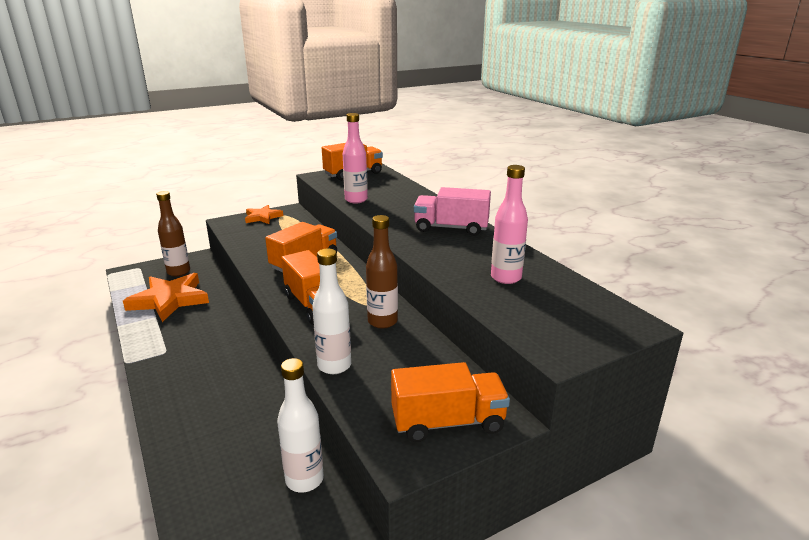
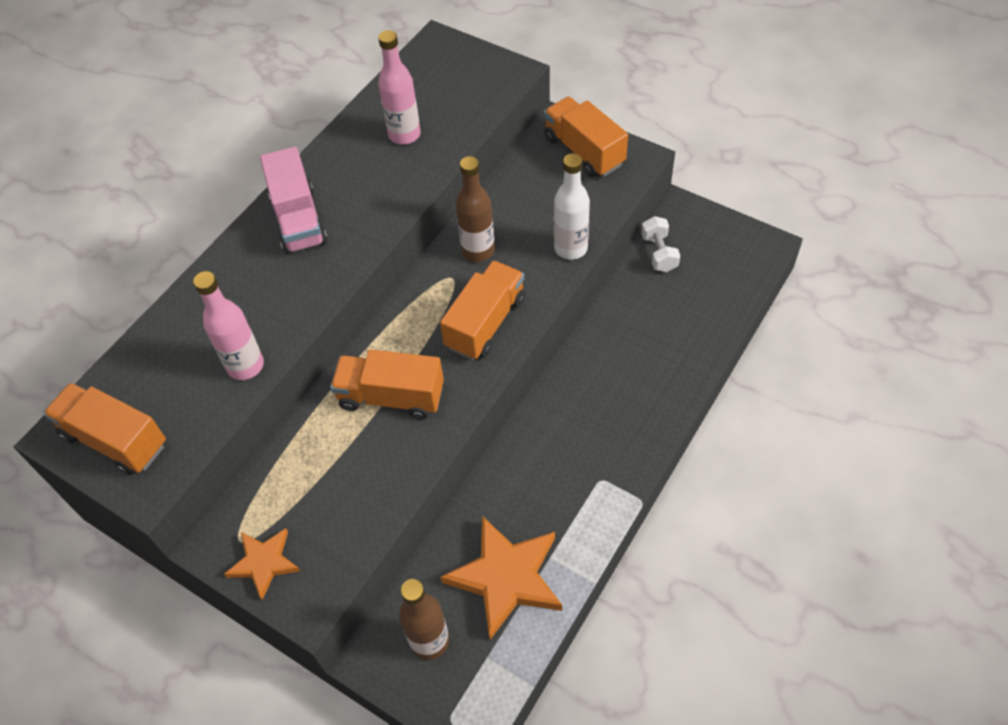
camera: 115 degrees left, 30 degrees up
white bottle [277,358,324,492] -> white dumbbell [641,216,680,272]

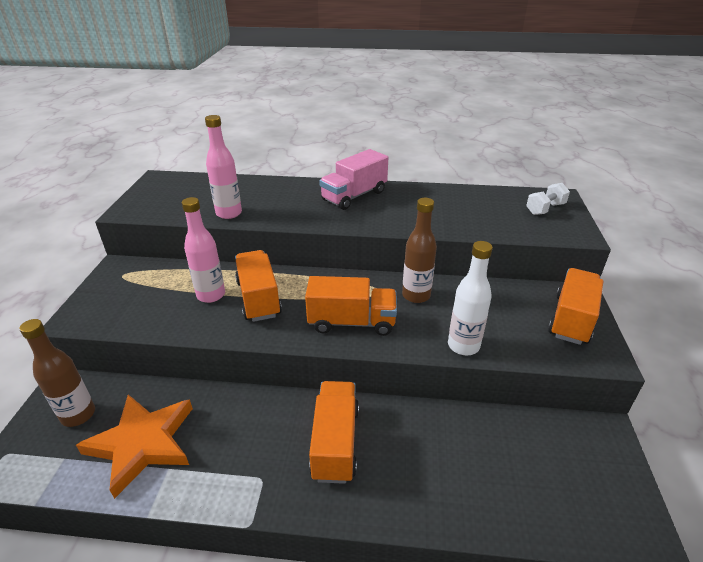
camera: 60 degrees right, 20 degrees down
orange truck [43,383,166,475] -> orange truck moved to [309,381,359,484]
orange star [224,528,300,600] -> none
pink bottle [378,30,421,145] -> pink bottle moved to [182,197,225,303]
white dumbbell [641,216,680,272] -> white dumbbell moved to [526,183,570,215]

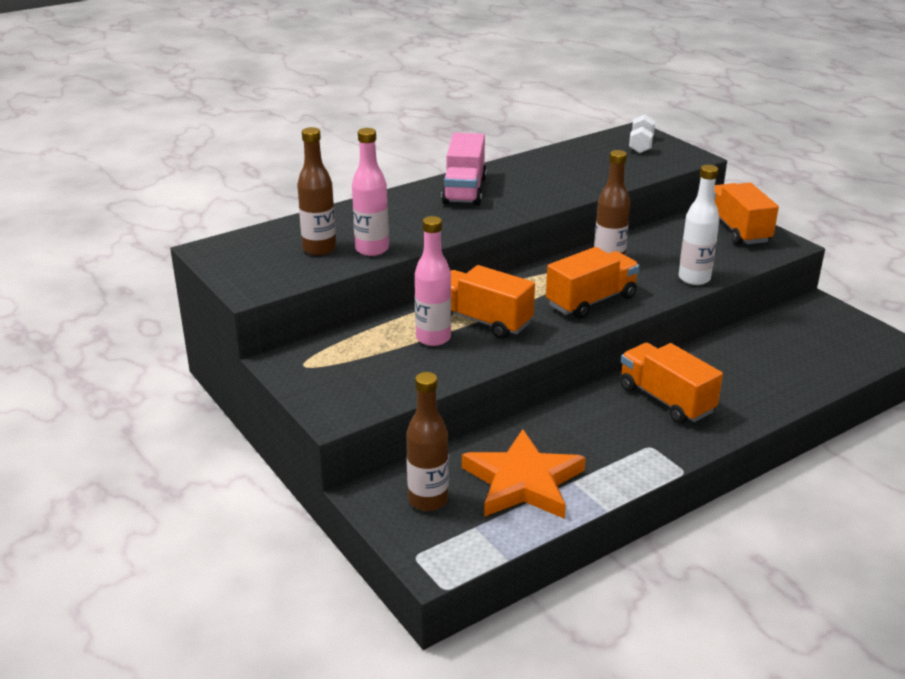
camera: 40 degrees left, 5 degrees down
none -> brown bottle [297,127,336,255]

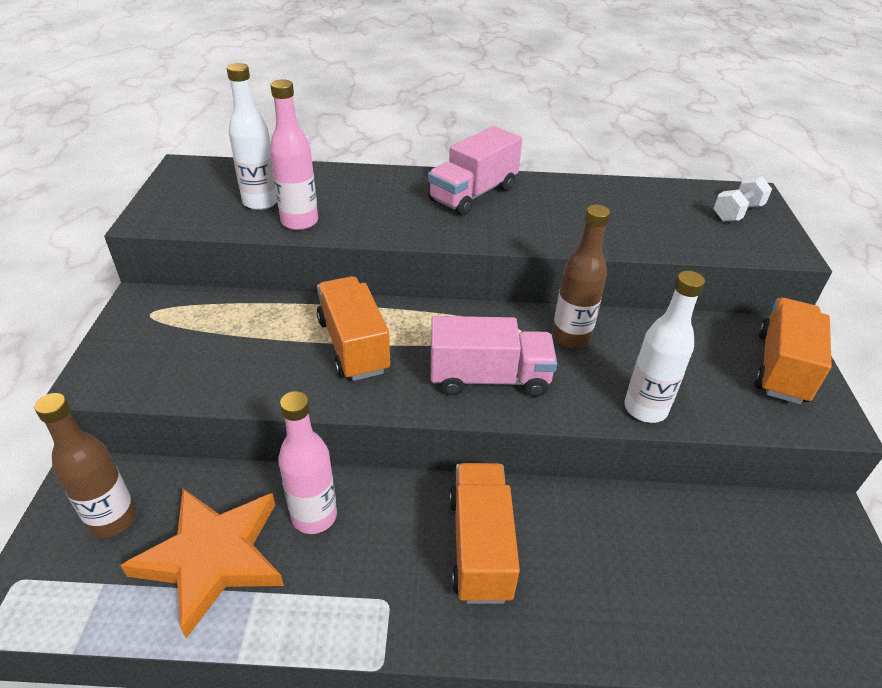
camera: 35 degrees right, 10 degrees up
brown bottle [297,127,336,255] -> white bottle [227,63,277,210]
pink bottle [415,216,451,346] -> pink bottle moved to [278,391,337,534]
orange truck [546,247,640,319] -> pink truck [431,316,557,397]

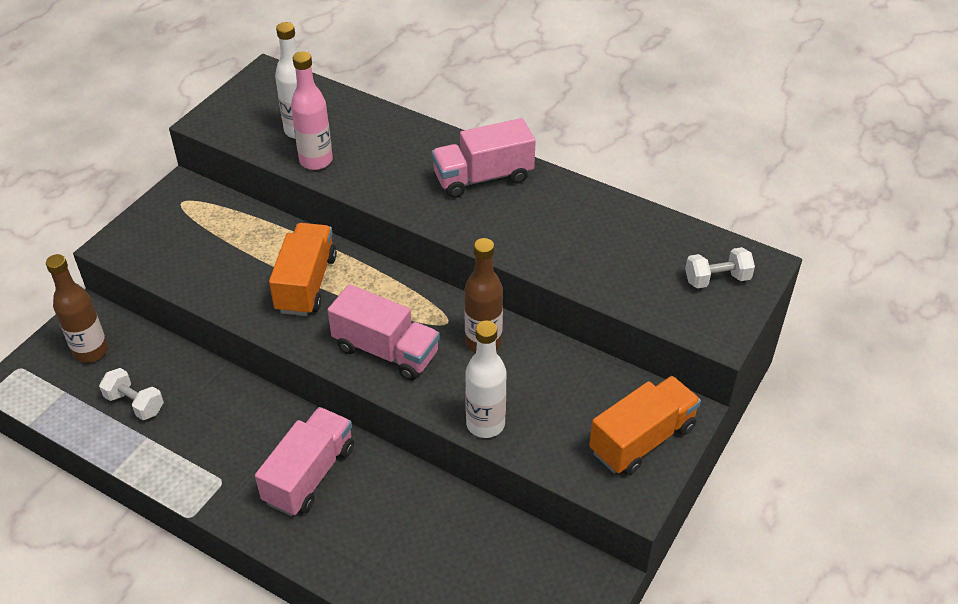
camera: 30 degrees right, 5 degrees up
orange star [120,489,284,638] -> white dumbbell [99,368,164,420]
pink bottle [278,391,337,534] -> none
orange truck [450,463,520,604] -> pink truck [255,407,354,516]

